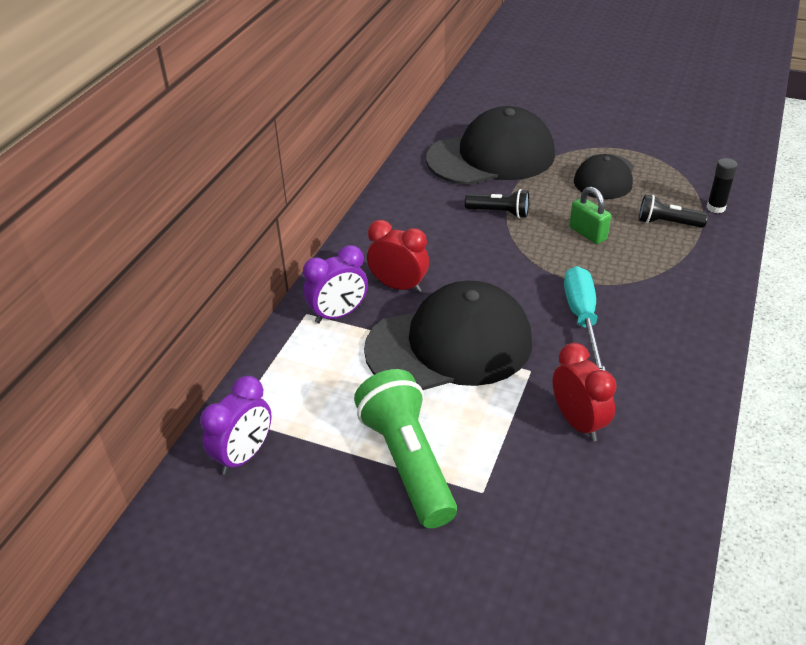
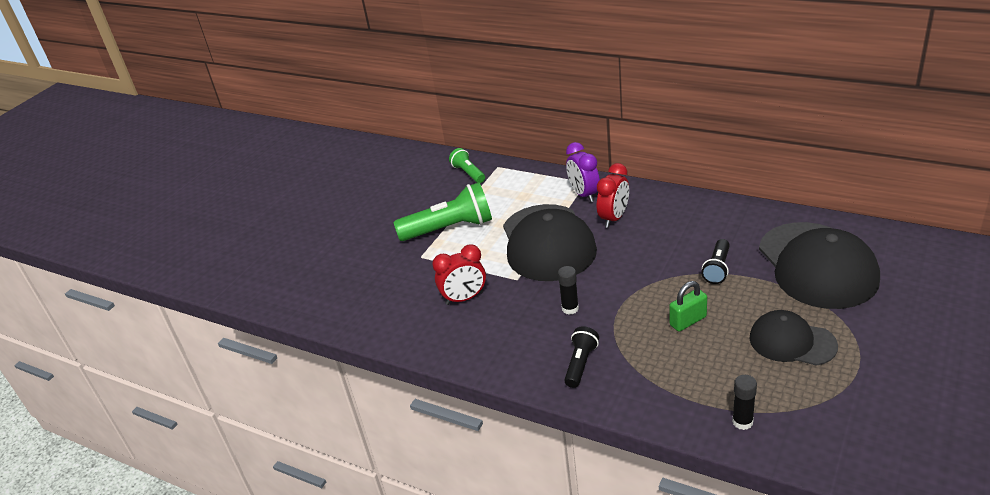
camera: 100 degrees right, 5 degrees down
purple clock [200,376,272,475] -> green flashlight [449,148,485,183]
turquoise screwdriver [564,266,605,371] -> black glue stick [558,266,579,315]
black flashlight [638,195,708,228] -> black flashlight moved to [564,326,599,388]

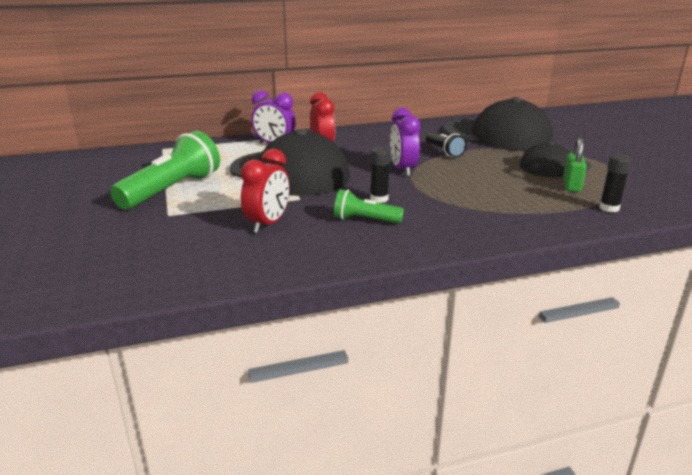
camera: 50 degrees left, 10 degrees down
green flashlight [449,148,485,183] -> green flashlight moved to [334,189,404,223]
black flashlight [564,326,599,388] -> none
green padlock [669,281,707,332] -> green padlock moved to [563,138,587,192]
none -> purple clock [390,108,420,176]

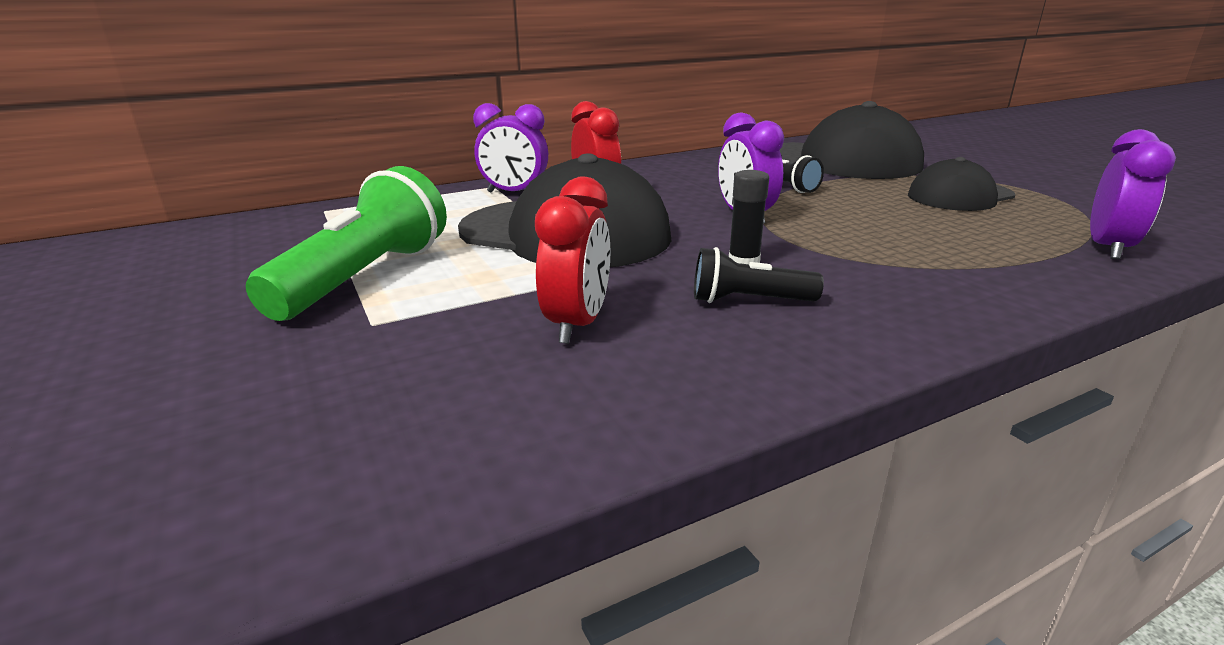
camera: 10 degrees left, 0 degrees up
green flashlight [334,189,404,223] -> black flashlight [694,247,824,303]
green padlock [563,138,587,192] -> none
black glue stick [599,154,632,212] -> purple clock [1090,129,1176,260]

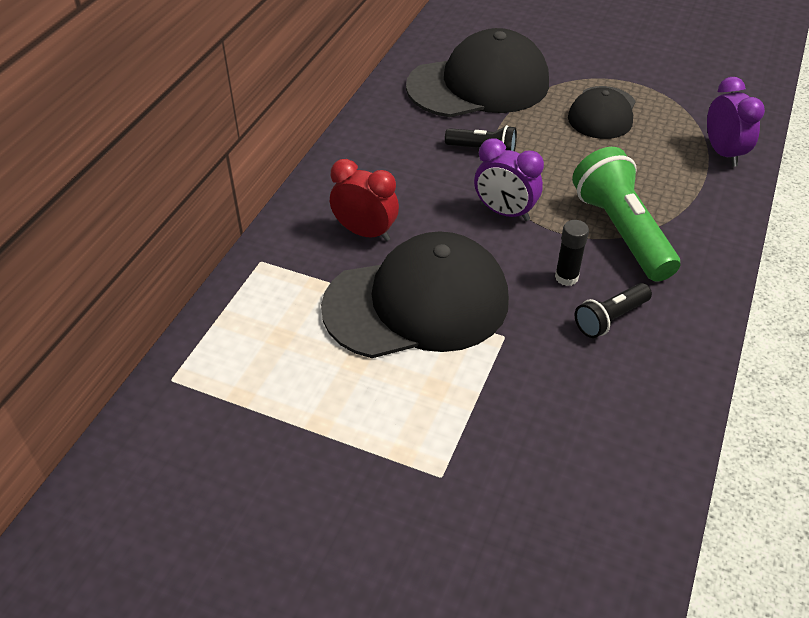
camera: 40 degrees left, 20 degrees up
green flashlight [246,166,447,321] -> green flashlight moved to [572,147,680,282]
purple clock [473,103,548,192] -> none
red clock [535,176,610,344] -> none

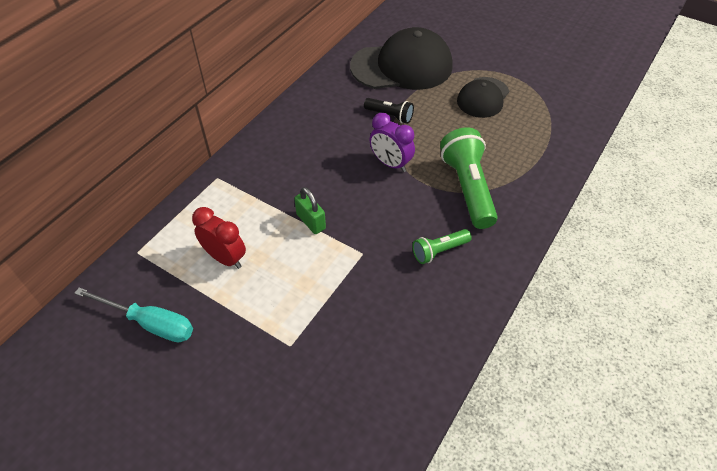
camera: 10 degrees right, 5 degrees up
black cap [321,231,509,358] -> green padlock [294,187,326,234]
red clock [330,159,399,241] -> red clock moved to [192,207,246,269]
black glue stick [555,220,589,286] -> none
black flashlight [575,283,652,338] -> green flashlight [412,229,472,264]
purple clock [707,77,765,167] -> none
none -> turquoise screwdriver [74,287,193,343]

